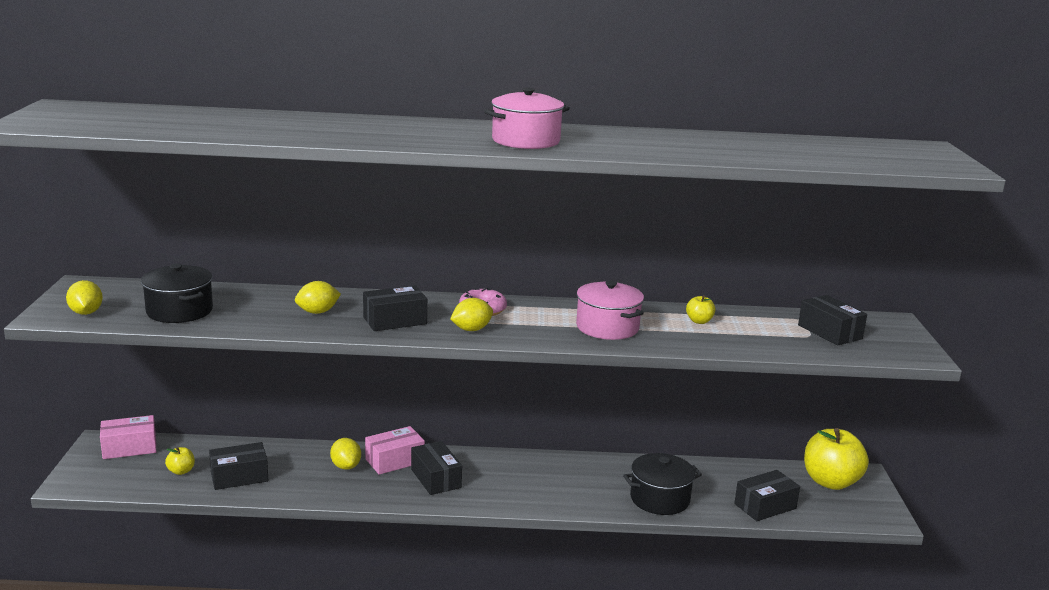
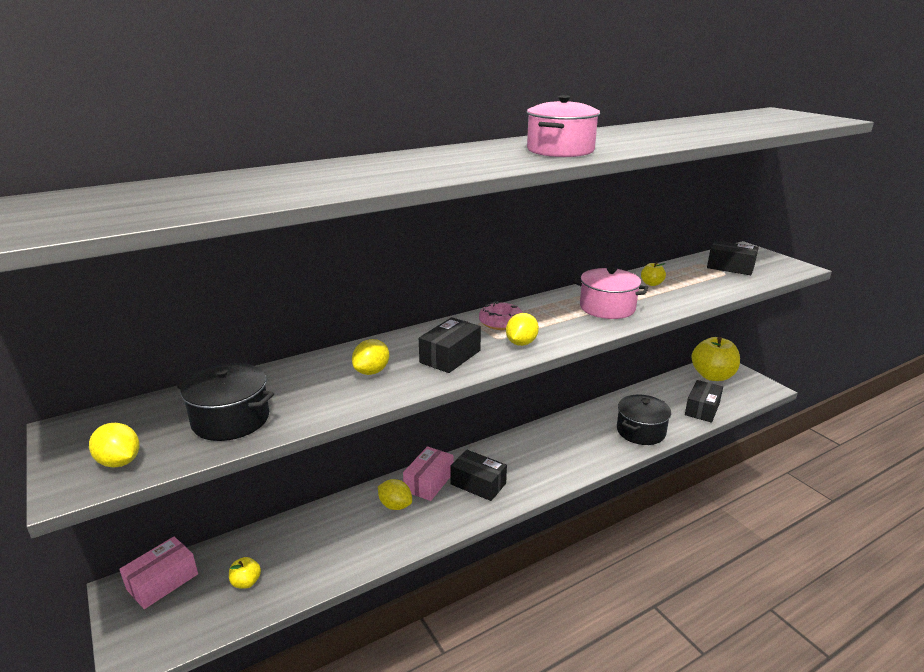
camera: 30 degrees left, 5 degrees up
black box [209,442,268,490] -> none

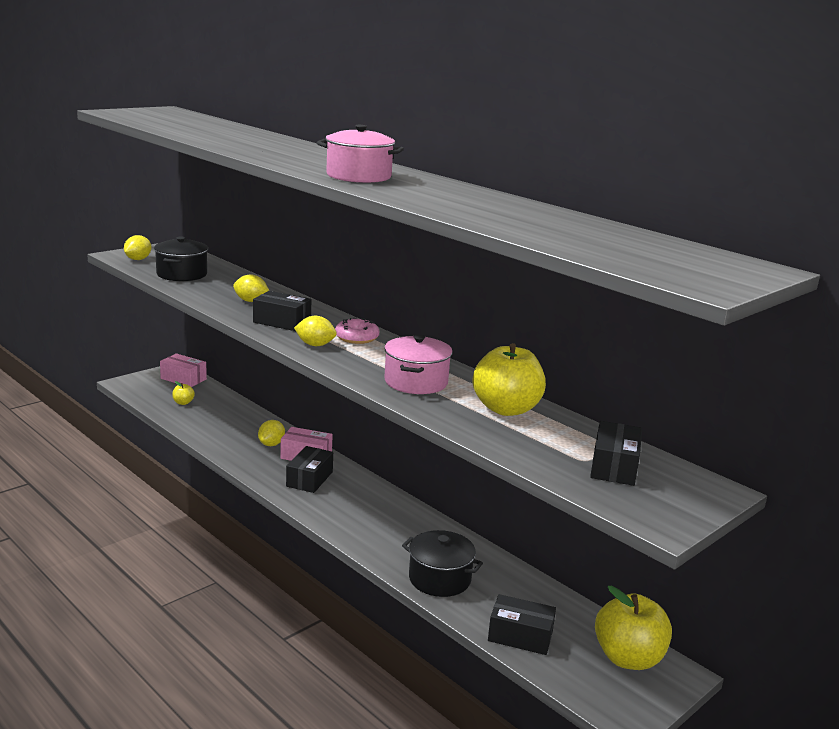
camera: 75 degrees right, 5 degrees down
yellow apple [641,262,666,286] -> yellow apple [473,343,546,416], size x2.29

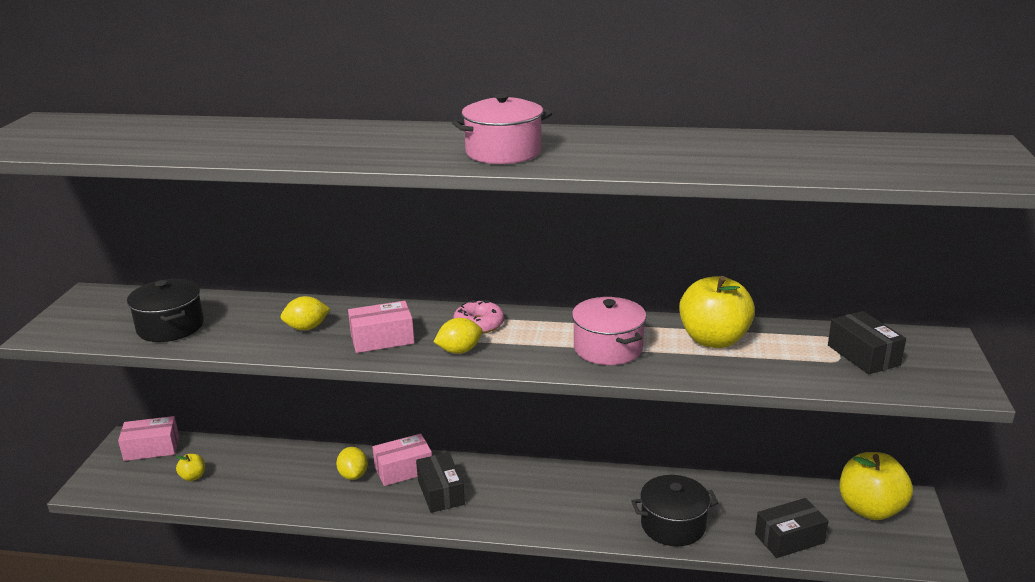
camera: 35 degrees left, 5 degrees up
yellow lemon [124,235,152,260] -> none
black box [253,291,311,331] -> pink box [348,301,415,353]

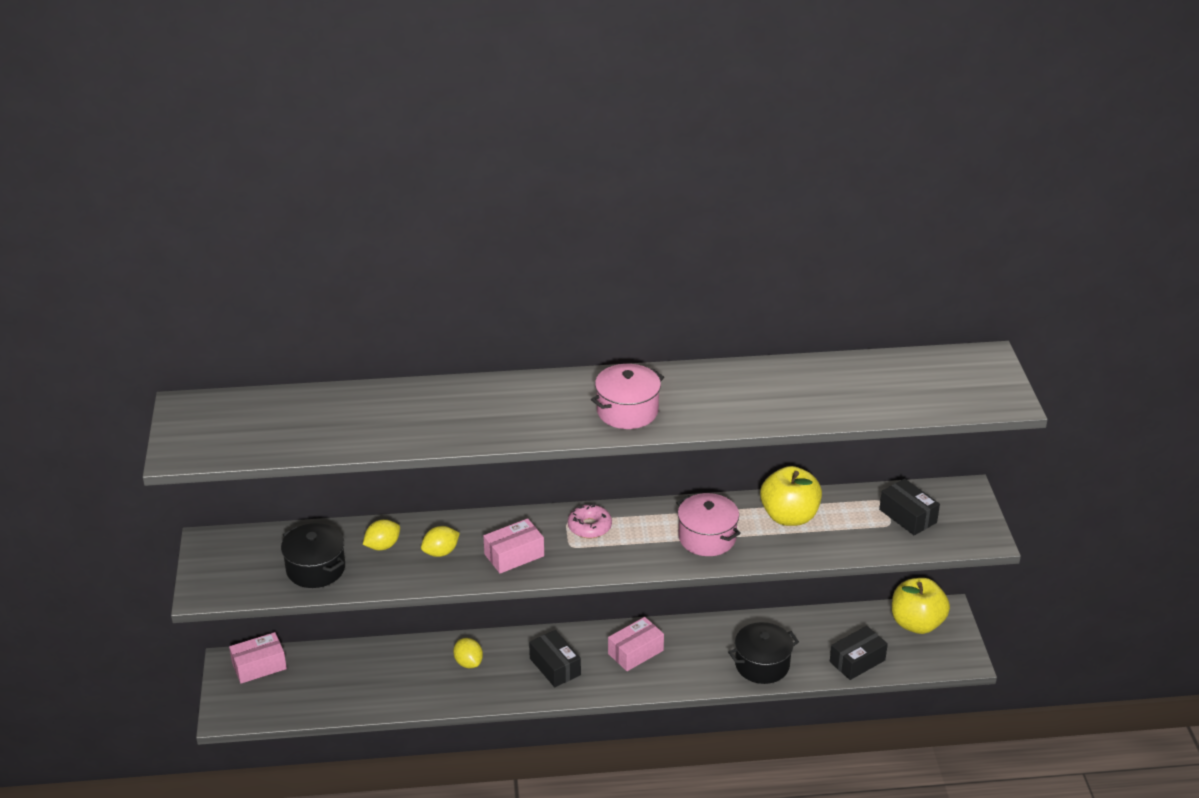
camera: 15 degrees left, 10 degrees up
yellow apple [176,454,205,481] -> none
pink box [373,434,432,486] -> pink box moved to [608,617,664,671]
yellow lemon [434,318,482,354] -> yellow lemon moved to [363,519,400,551]

